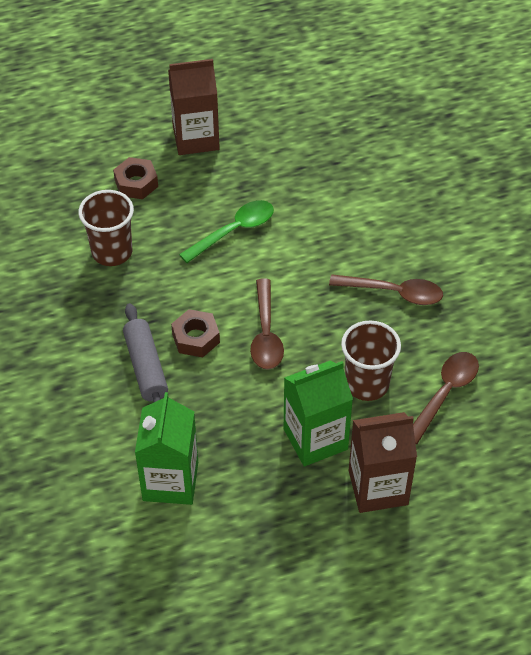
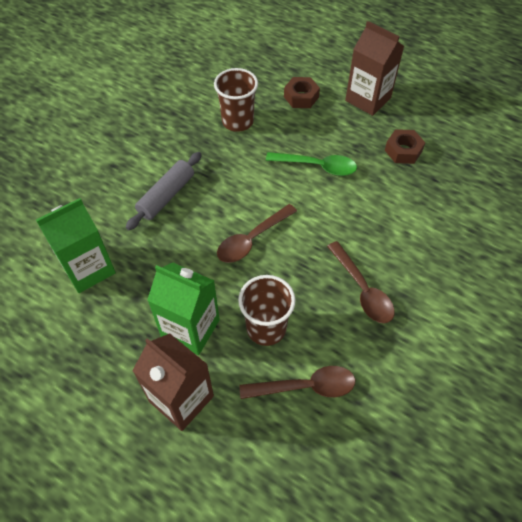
camera: 50 degrees right, 5 degrees up
brown nut [171,309,220,357] -> brown nut moved to [385,129,426,164]

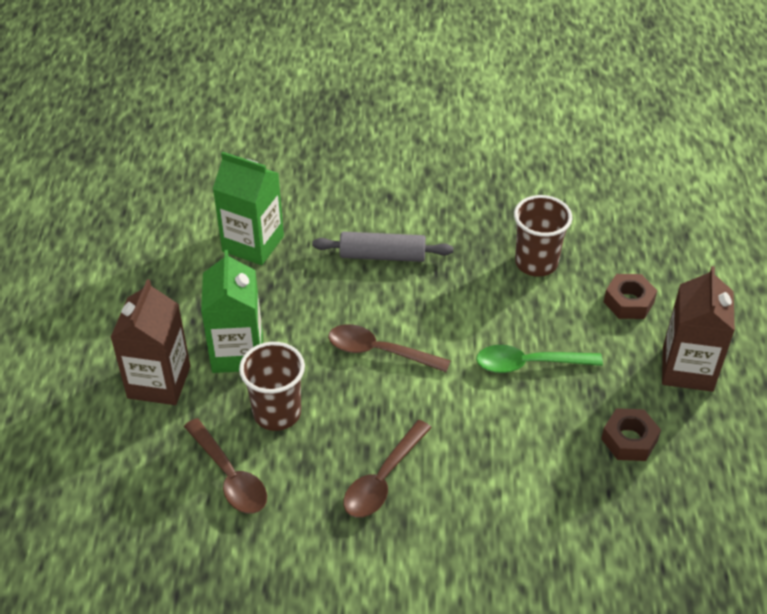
camera: 60 degrees right, 10 degrees down
green spoon [266,152,357,176] -> green spoon turned 105 degrees clockwise [476,345,603,373]

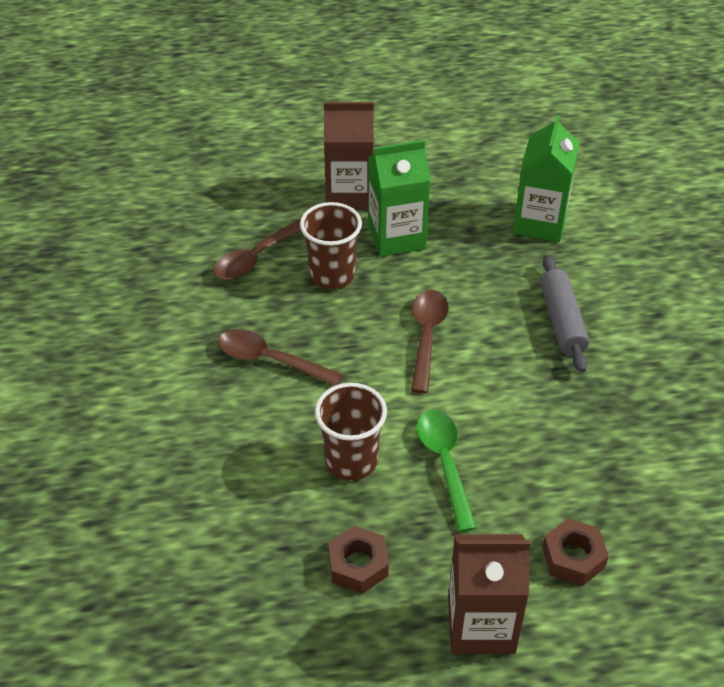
camera: 80 degrees right, 0 degrees up
brown cup [514,195,572,277] -> brown cup moved to [315,383,387,481]

